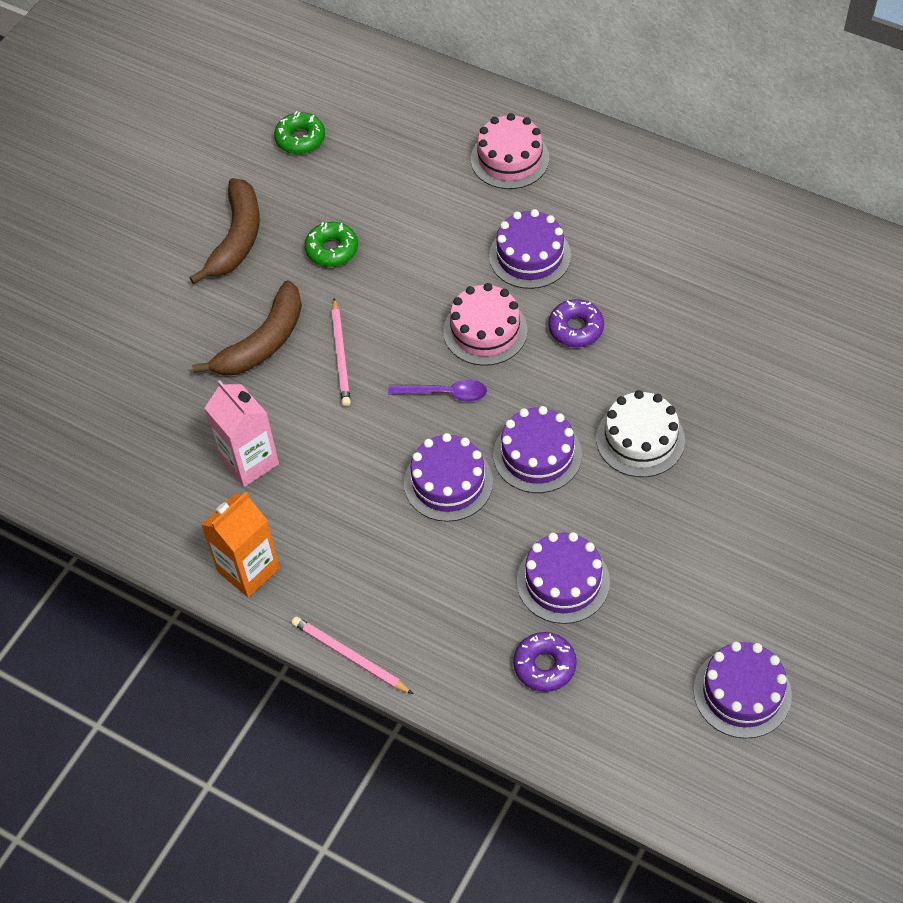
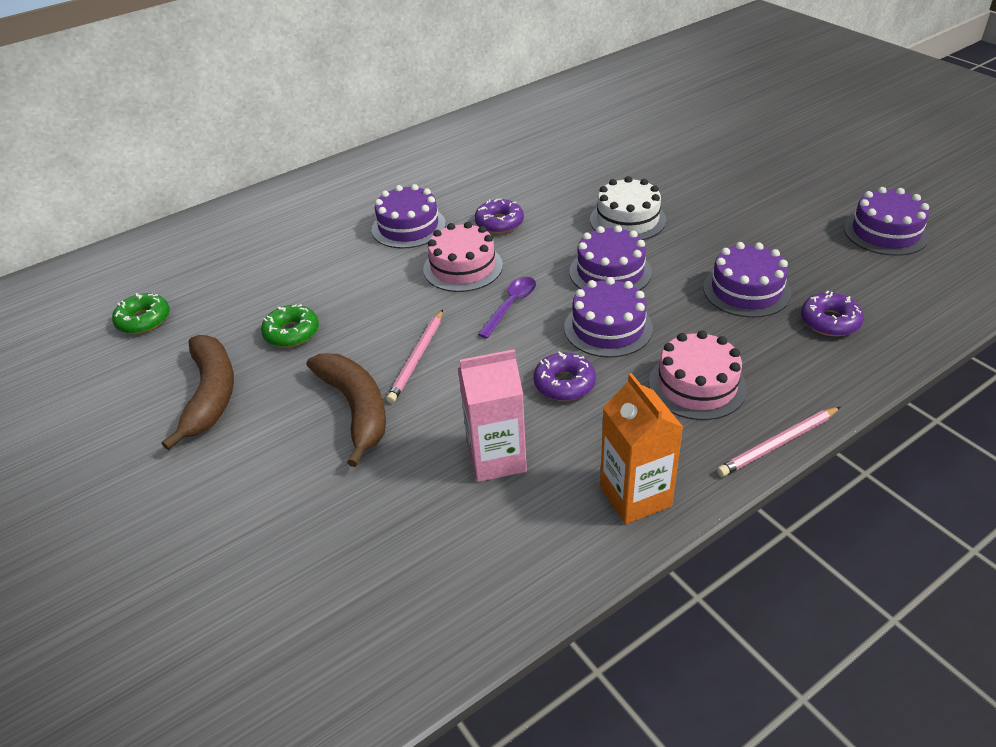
camera: 65 degrees left, 15 degrees down
brown banana [189,178,260,284] -> brown banana turned 45 degrees clockwise [162,335,234,450]
pink pencil [331,298,351,406] -> pink pencil turned 90 degrees clockwise [386,310,443,403]
pink cake [471,113,549,189] -> pink cake moved to [649,331,747,420]
none -> purple donut [533,351,596,401]

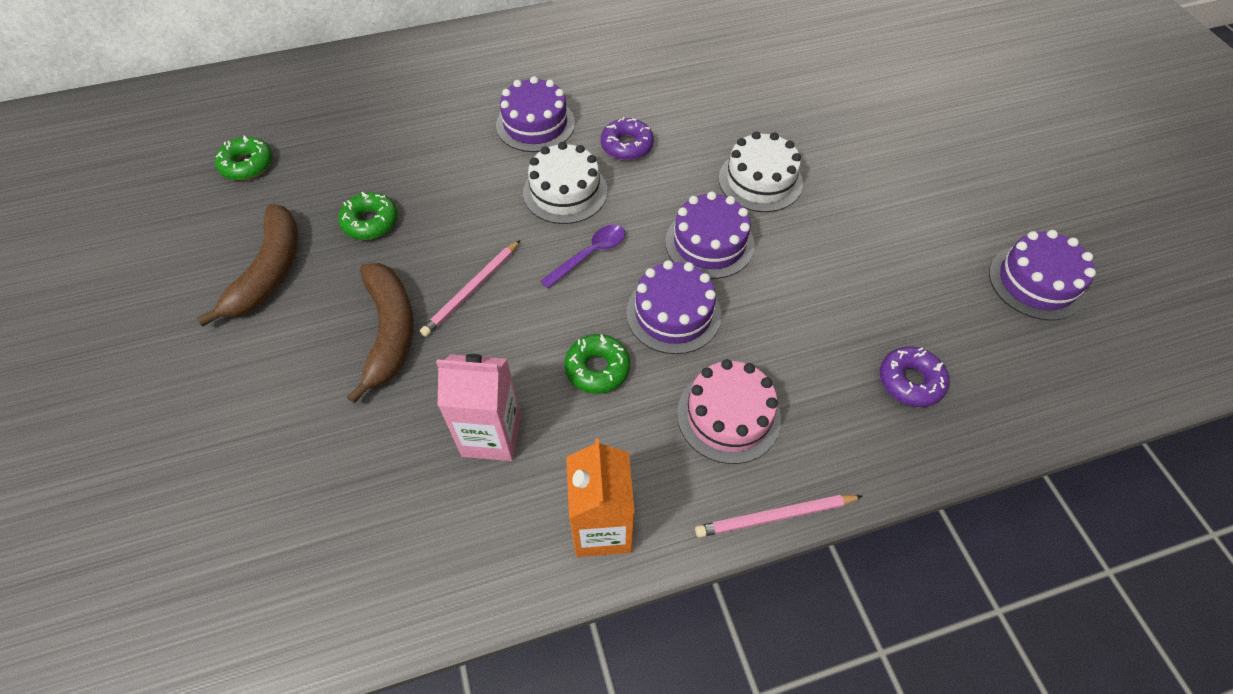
camera: 15 degrees right, 15 degrees up
pink cake [423,222,503,292] -> white cake [523,142,608,224]
purple donut [533,351,596,401] -> green donut [564,334,630,394]
purple cake [703,242,791,318] -> none

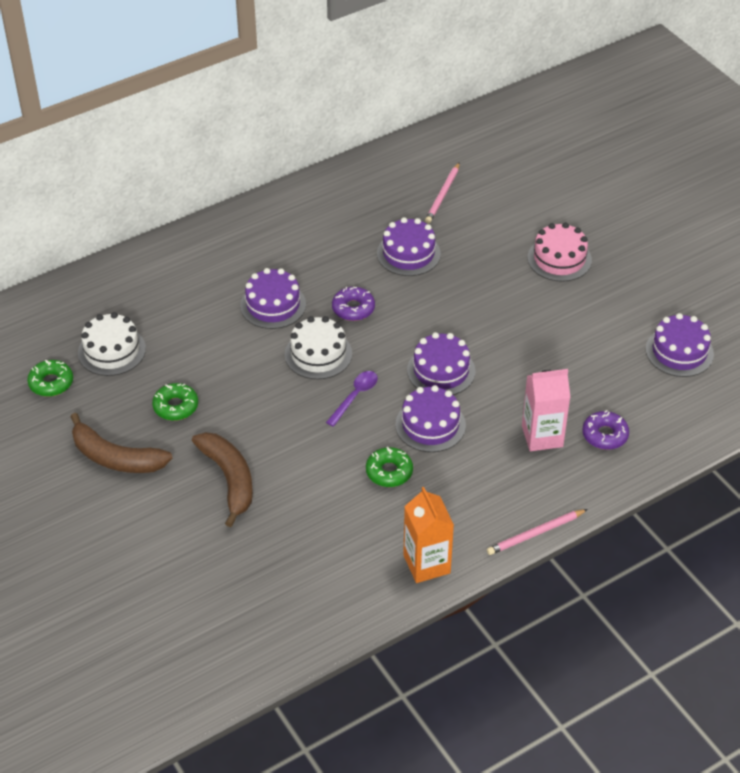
camera: 15 degrees left, 10 degrees down
brown banana [197,204,298,326] -> brown banana turned 120 degrees clockwise [70,413,172,473]
pink pencil [420,240,520,337] -> pink pencil moved to [425,162,460,223]
pink carton [436,354,521,461] -> pink carton moved to [522,369,571,451]
pink cake [677,359,781,464] -> pink cake moved to [528,223,592,282]
white cake [719,131,803,212] -> white cake moved to [78,312,146,376]
none -> purple cake [377,217,441,276]

